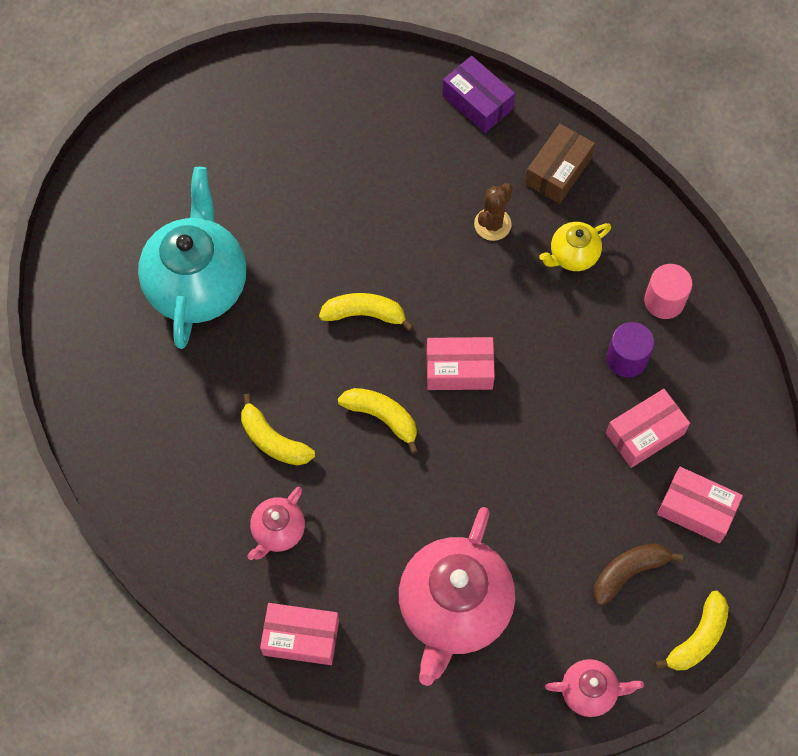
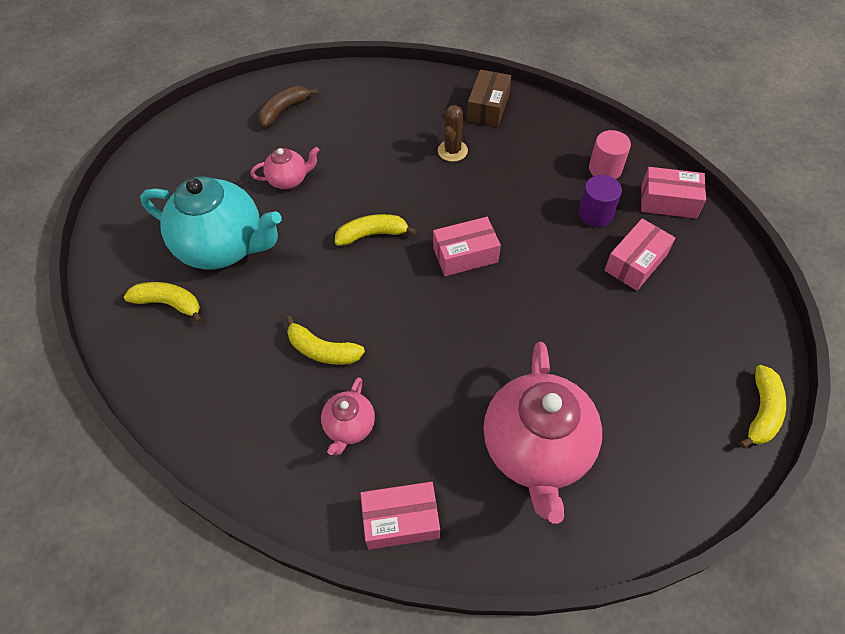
camera: 15 degrees left, 10 degrees down
turquoise teapot [138,167,246,349] -> turquoise teapot turned 120 degrees clockwise [140,176,282,269]
yellow banana [338,388,418,454] -> yellow banana moved to [124,282,202,323]
purple box [442,56,515,133] -> none
yellow teapot [539,222,611,271] -> none
pink teapot [545,659,644,717] -> pink teapot moved to [251,147,320,189]
brown banana [593,543,683,606] -> brown banana moved to [258,86,318,128]
pink box [657,467,743,543] -> pink box moved to [641,167,706,218]

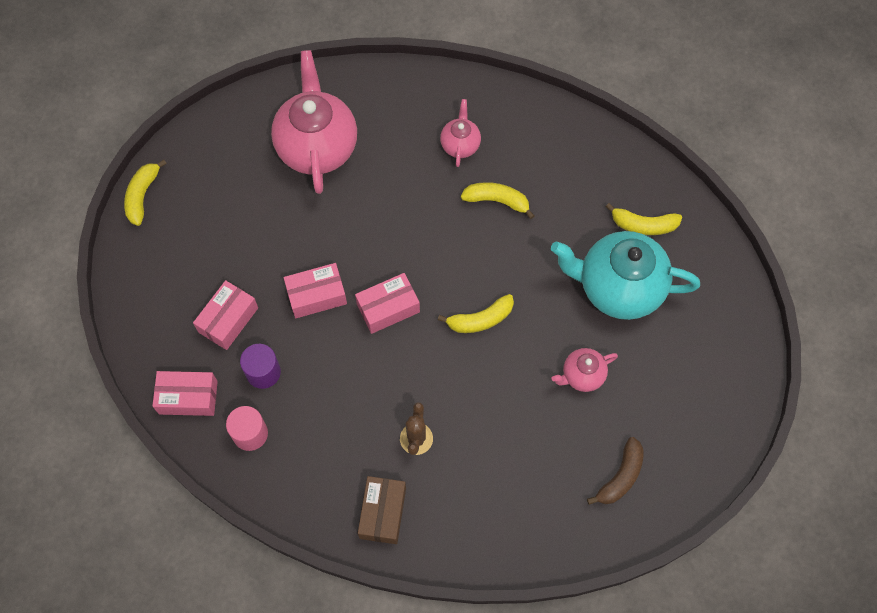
camera: 170 degrees right, 10 degrees up
pink box [360,482,440,550] -> pink box moved to [284,263,347,318]

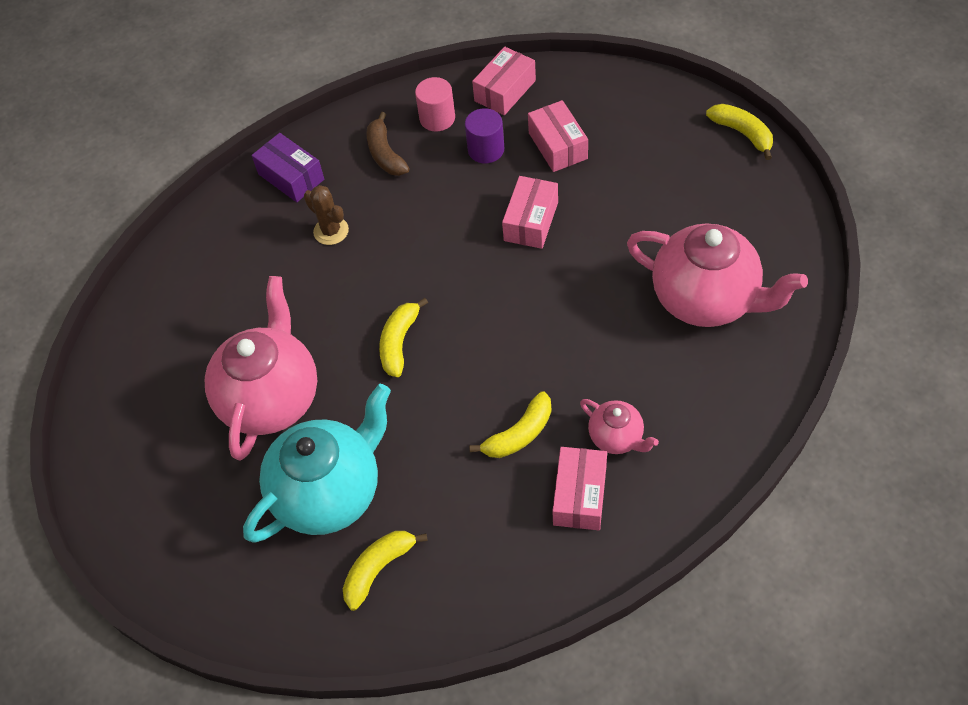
camera: 130 degrees right, 10 degrees down
pink box [355,273,420,334] -> pink box moved to [553,447,607,530]
brown box [358,476,406,544] -> purple box [252,133,324,202]
pink teapot [552,348,618,392] -> pink teapot [205,276,317,461], size x2.07
brown banana [587,437,644,505] -> brown banana moved to [366,112,410,176]

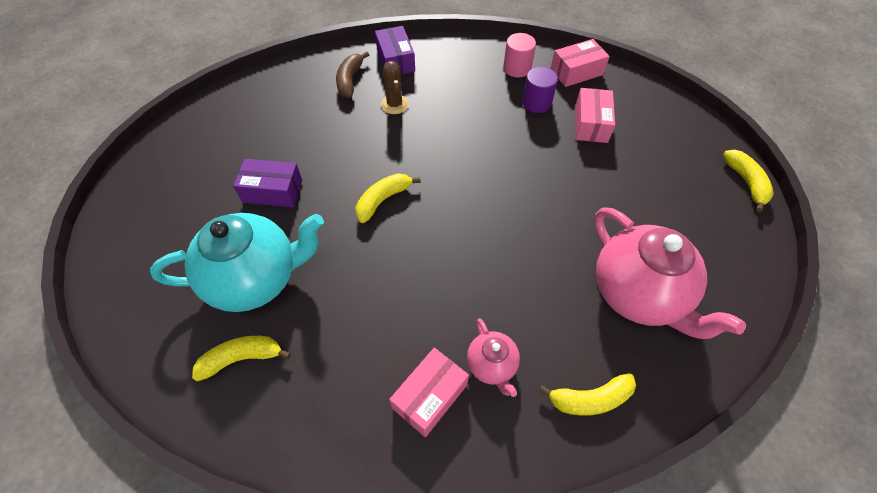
camera: 25 degrees right, 0 degrees up
pink teapot [205,276,317,461] -> purple box [233,159,302,207]
brown banana [366,112,410,176] -> brown banana moved to [336,52,369,98]
yellow banana [469,391,552,458] -> yellow banana moved to [539,373,636,416]
pink box [502,176,558,249] -> none

